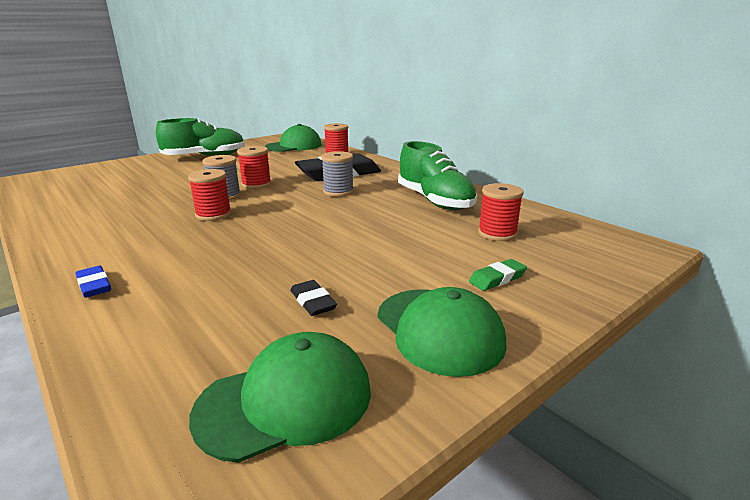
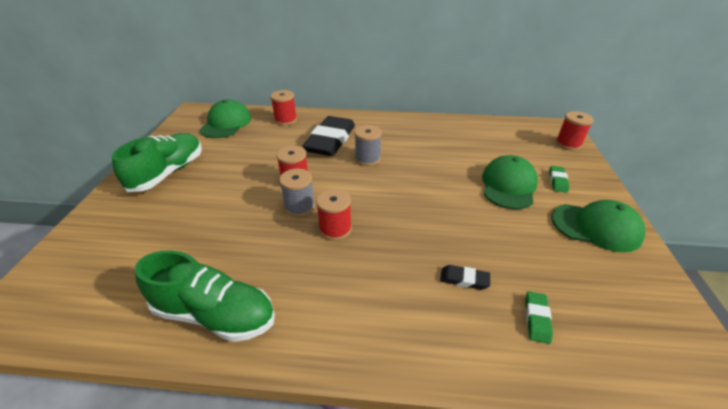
camera: 45 degrees left, 15 degrees up
blue eraser [76,266,111,298] -> none
green cap [189,332,371,463] -> green cap moved to [482,155,538,209]
black eraser [290,280,337,316] -> black eraser moved to [440,265,490,290]
green shoe [398,141,477,210] -> green shoe moved to [135,250,275,342]
red spool [478,183,524,241] -> red spool moved to [556,111,594,150]
none -> green eraser [525,291,553,344]

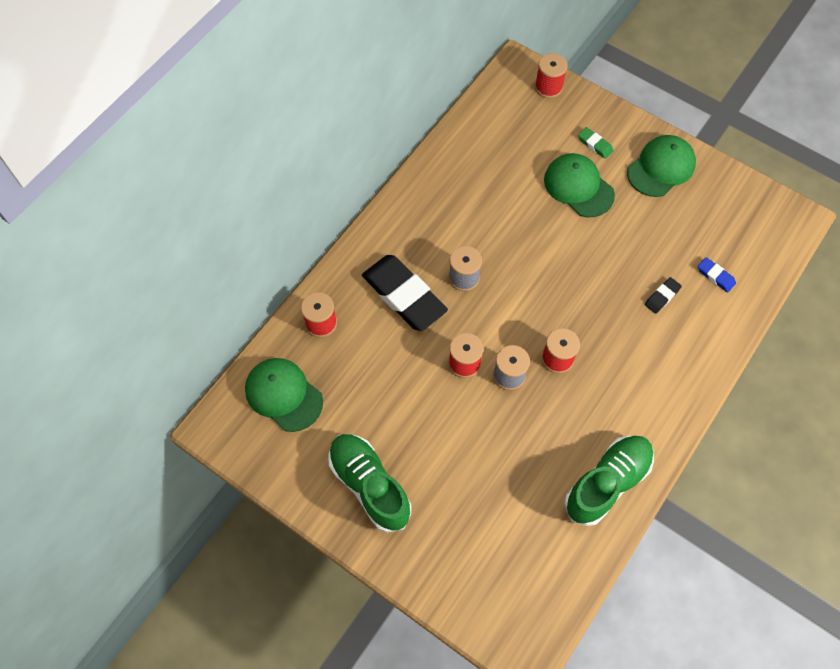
camera: 60 degrees left, 25 degrees up
green eraser [525,291,553,344] -> blue eraser [698,257,736,293]

